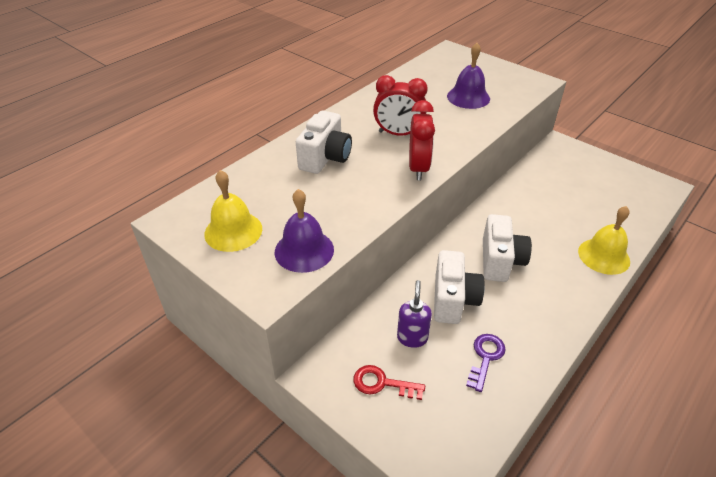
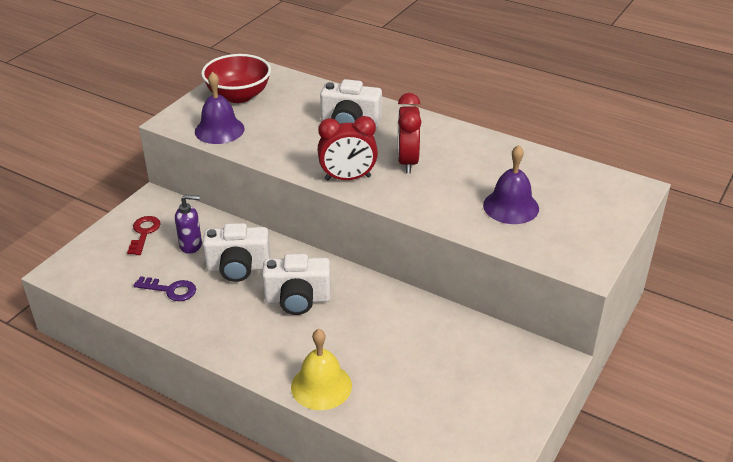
camera: 80 degrees right, 5 degrees down
yellow bell [204,170,262,252] -> red bowl [201,54,271,103]

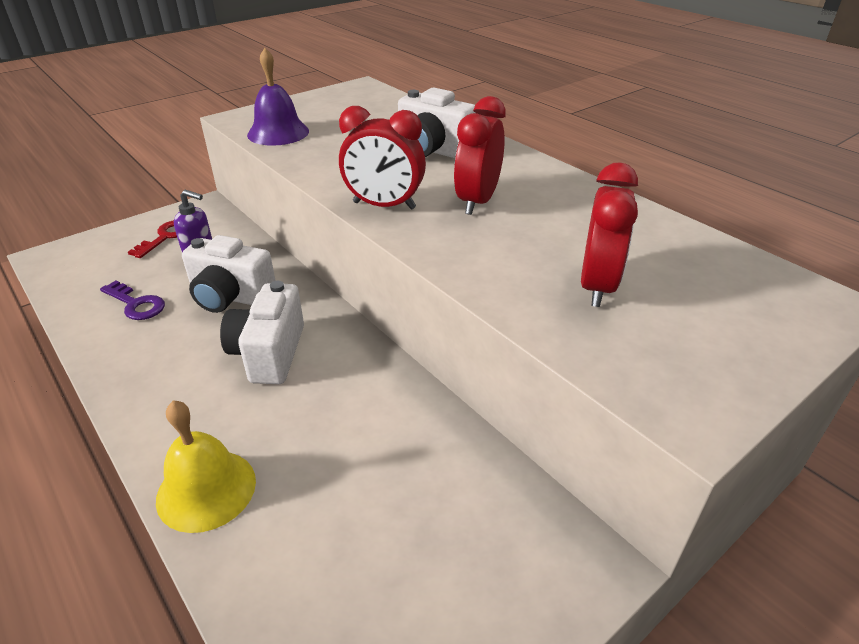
camera: 20 degrees right, 0 degrees up
red bowl [201,54,271,103] -> none
white camera [262,254,331,315] -> white camera turned 75 degrees clockwise [220,281,304,384]
purple bell [483,145,539,224] -> red clock [581,163,638,307]

